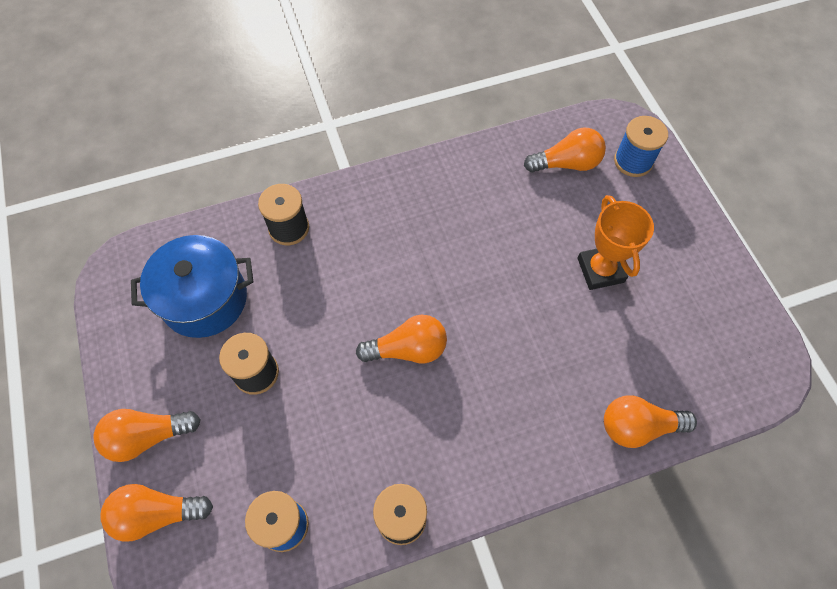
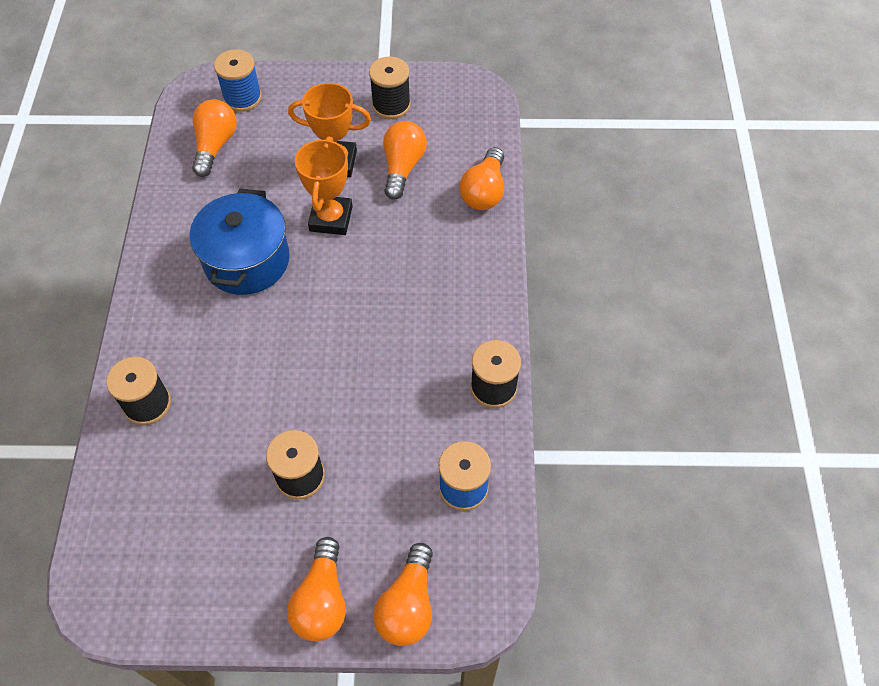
camera: 70 degrees left, 5 degrees down
blue pot [131,235,253,338] -> blue pot moved to [190,189,290,295]
orange light bulb [356,315,447,363] -> orange light bulb moved to [383,121,427,200]
none -> orange trophy [295,136,353,235]
none -> black spool [369,56,411,119]

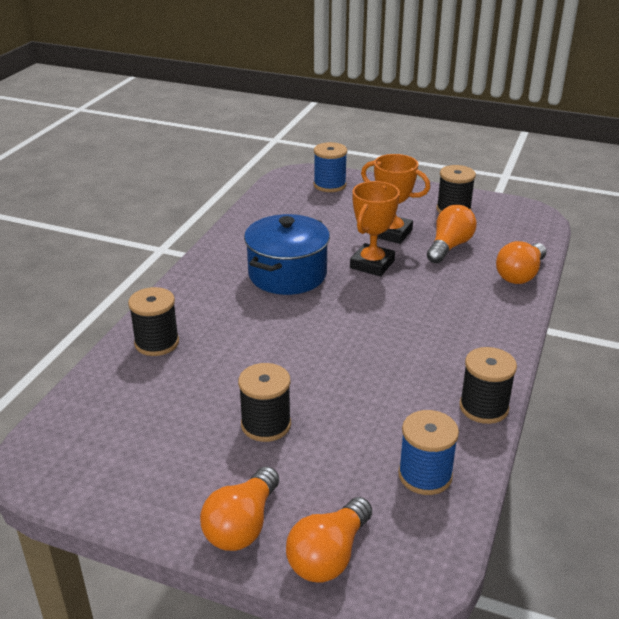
camera: 20 degrees right, 25 degrees down
orange light bulb [192,99,237,177] -> none

